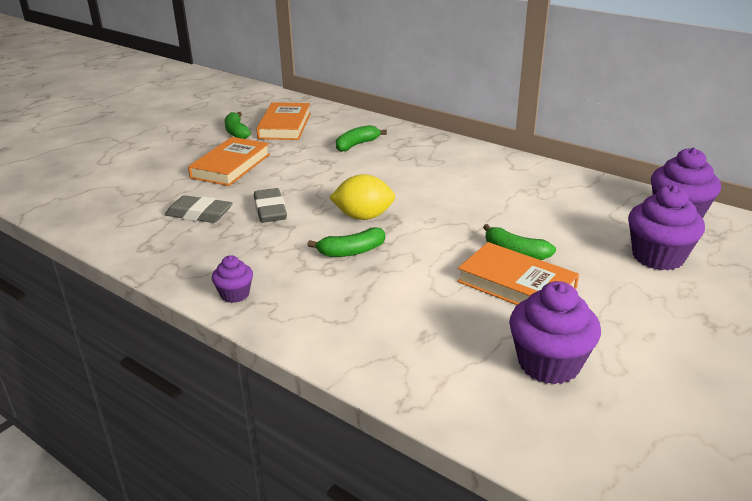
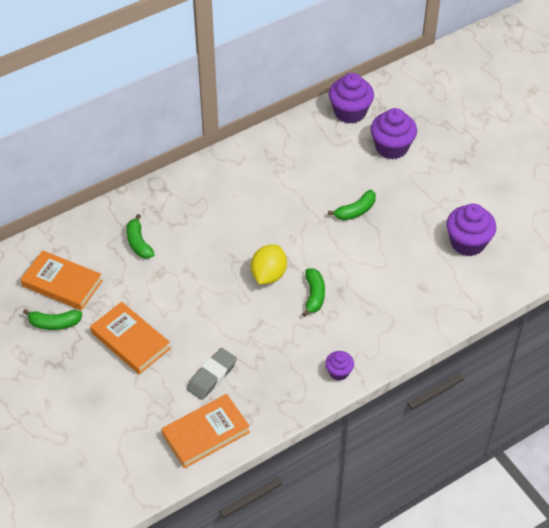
camera: 70 degrees left, 20 degrees up
grey eraser [254,188,287,223] -> none
orange book [457,242,579,305] -> orange book moved to [162,394,250,468]

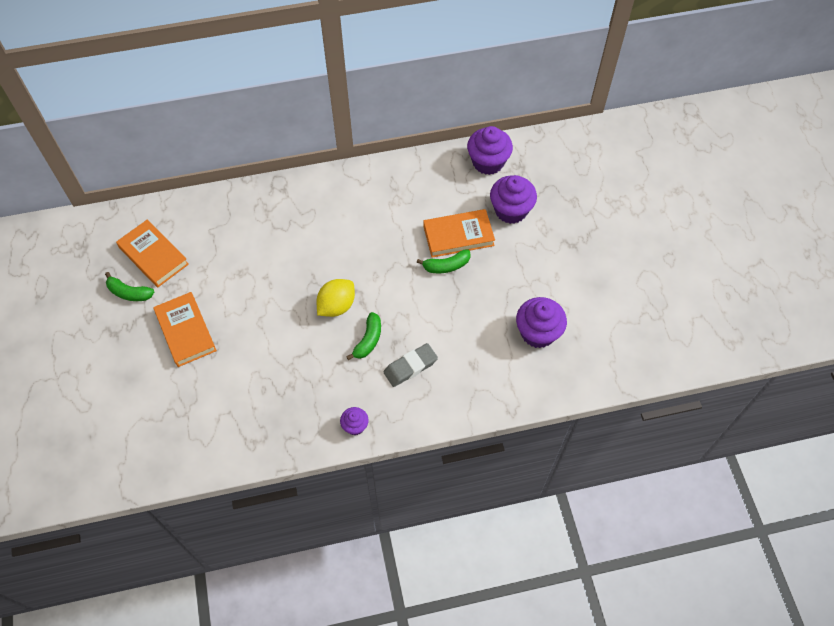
camera: 20 degrees right, 10 degrees up
green banana [126,214,154,259] -> none
orange book [162,394,250,468] -> orange book moved to [423,209,495,258]
grey eraser [187,348,237,400] -> grey eraser moved to [384,343,438,387]

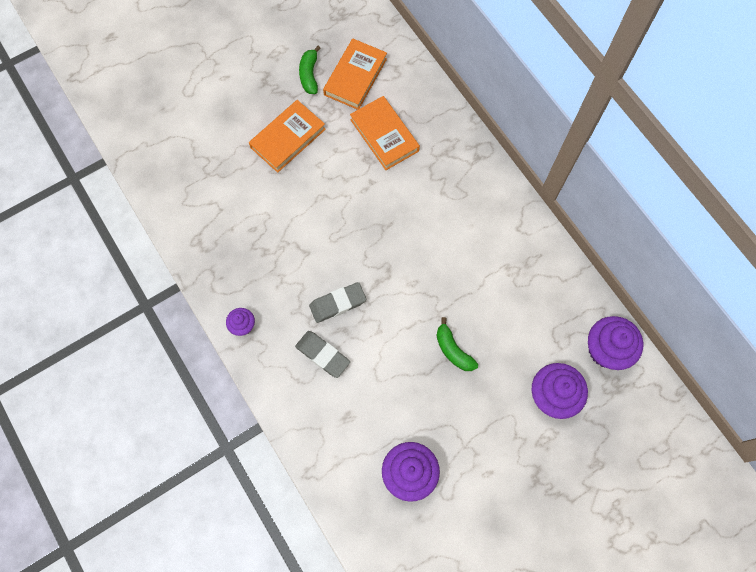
camera: 70 degrees right, 10 degrees up
yellow lemon [317,279,355,317] -> none
green banana [346,312,381,360] -> grey eraser [309,282,366,323]
orange book [423,209,495,258] -> orange book moved to [350,96,420,170]

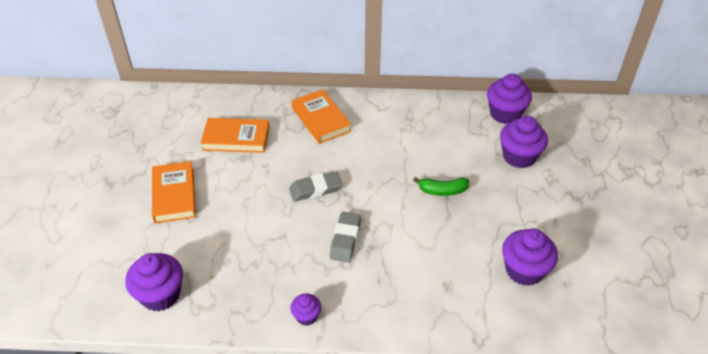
camera: 55 degrees left, 25 degrees down
grey eraser [295,331,350,378] -> grey eraser moved to [289,172,342,201]
green banana [299,46,321,94] -> none
orange book [323,39,387,110] -> orange book moved to [291,89,351,144]
none -> purple cupcake [125,253,183,312]

